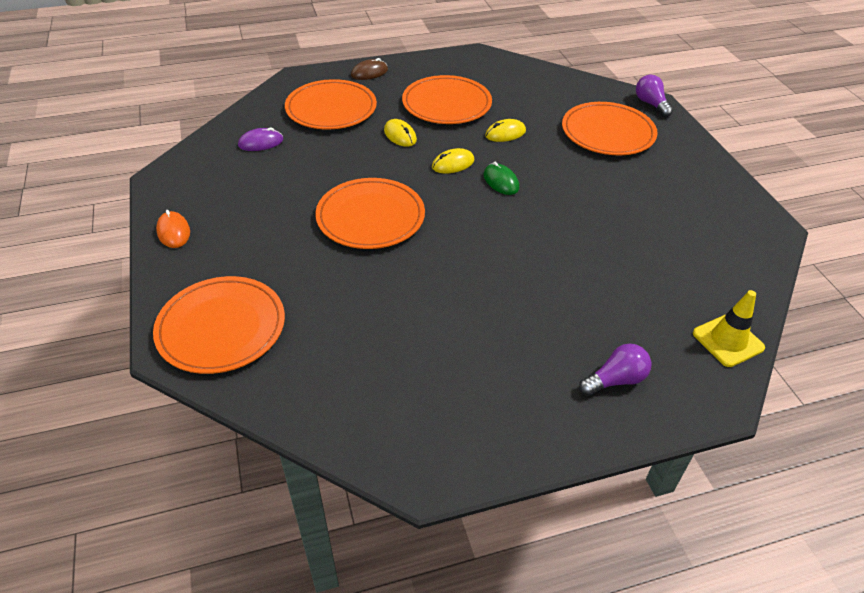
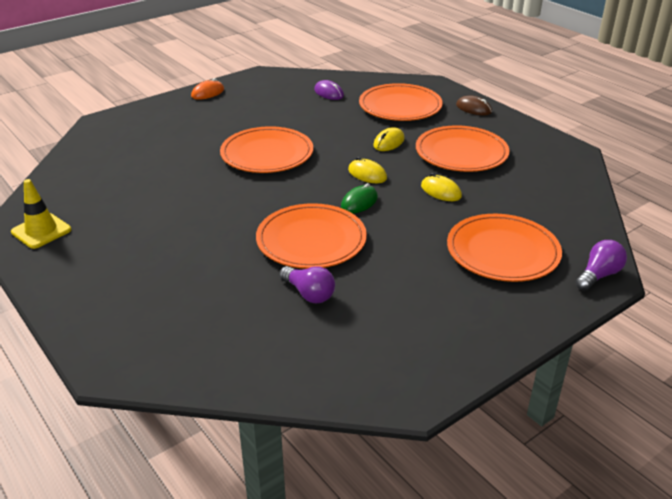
camera: 70 degrees right, 10 degrees down
orange plate [153,276,285,374] -> orange plate moved to [256,203,367,269]
purple light bulb [579,343,651,396] -> purple light bulb moved to [280,266,335,303]
yellow traffic cone [693,290,765,367] -> yellow traffic cone moved to [11,179,71,249]

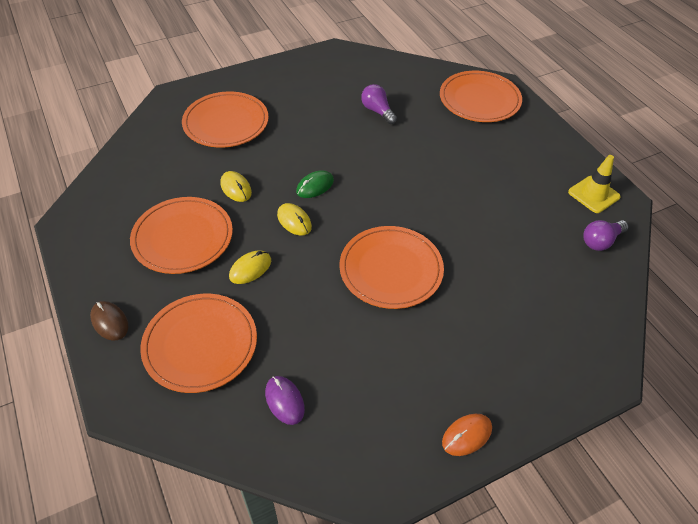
camera: 170 degrees left, 15 degrees up
orange plate [256,203,367,269] -> orange plate moved to [440,71,522,122]
purple light bulb [576,240,627,291] -> purple light bulb moved to [583,220,628,251]

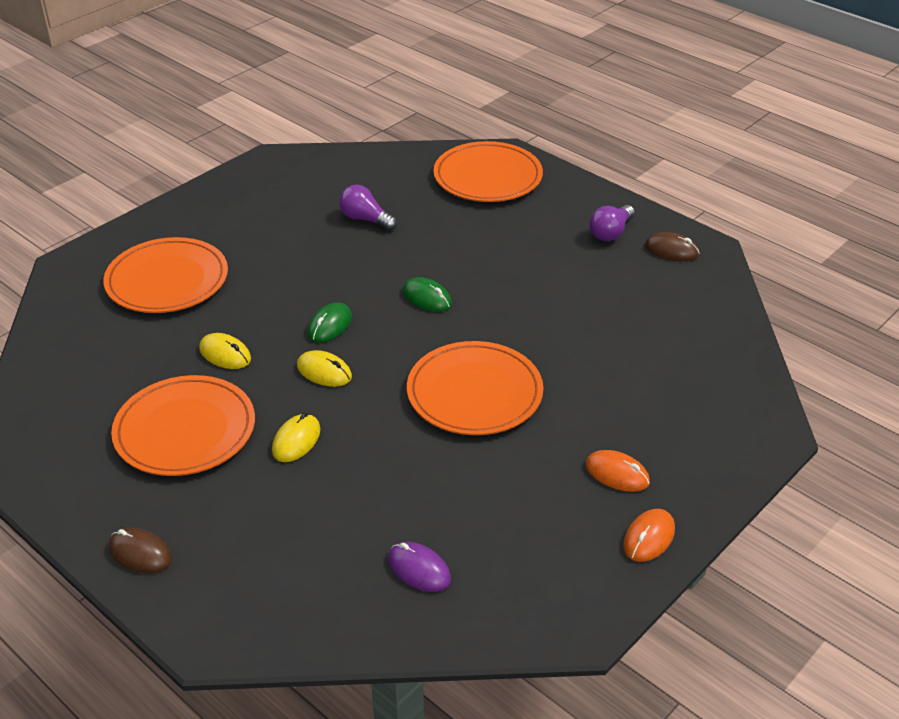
camera: 20 degrees left, 10 degrees down
orange plate [140,294,257,393] -> none
yellow traffic cone [568,155,621,213] -> brown mouse [645,232,700,261]
purple light bulb [583,220,628,251] -> purple light bulb moved to [589,205,635,241]
none -> green mouse [403,277,452,312]
none -> orange mouse [585,450,650,492]

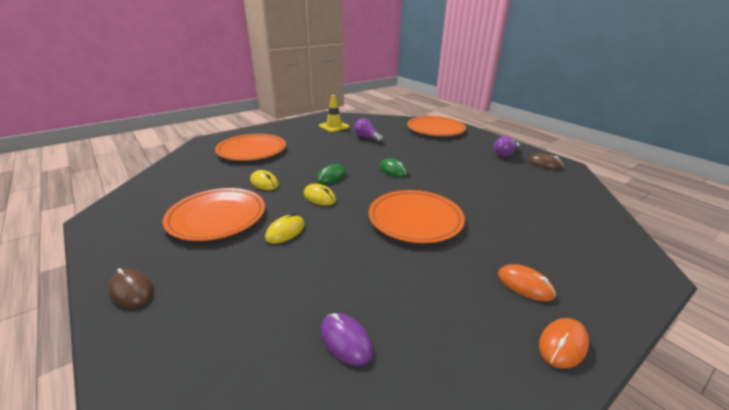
camera: 10 degrees right, 10 degrees down
none -> yellow traffic cone [319,95,350,132]

